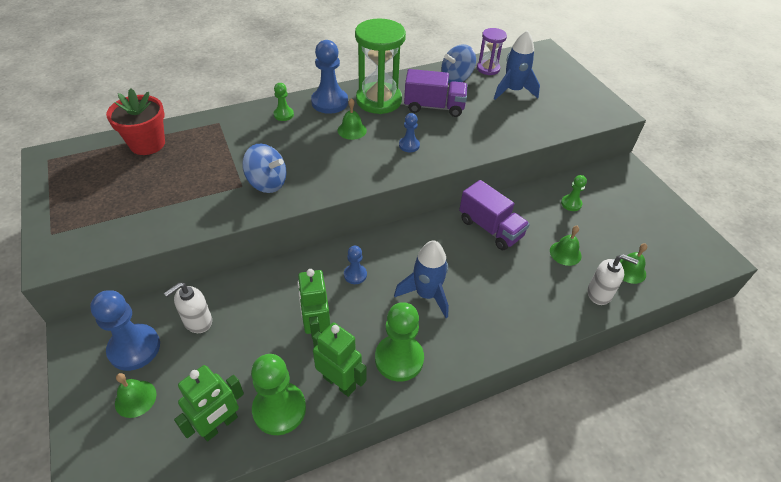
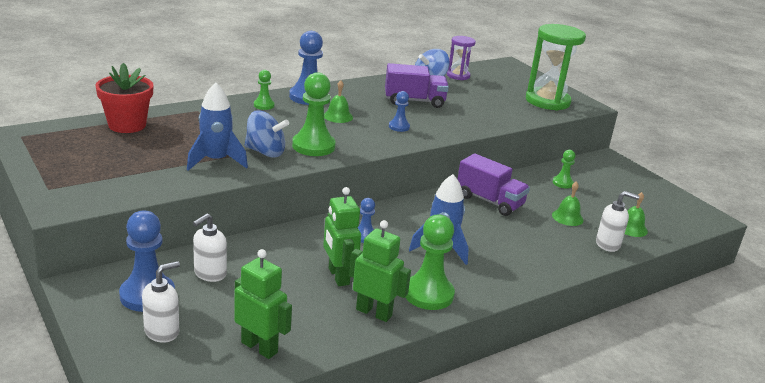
camera: 10 degrees left, 20 degrees down
green bell [115,373,157,418] -> white soap dispenser [142,261,180,343]
green robot [174,365,244,441] -> green robot turned 90 degrees counterclockwise [234,249,292,359]
green pawn [251,354,306,435] -> green pawn moved to [292,72,336,156]
green hourglass [355,19,406,114] -> green hourglass moved to [526,24,586,110]
blue rocket [494,30,540,100] -> blue rocket moved to [187,83,248,171]

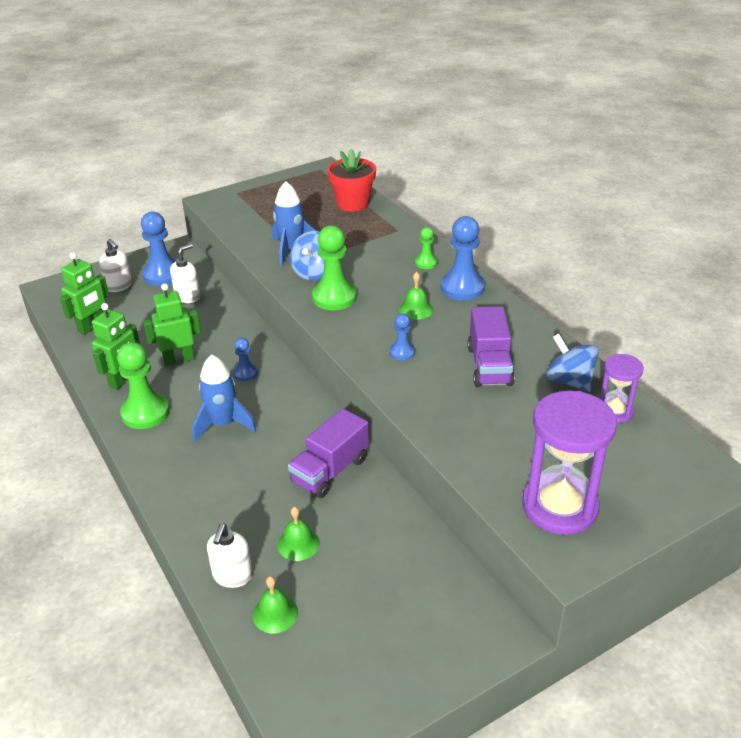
camera: 95 degrees right, 10 degrees up
white soap dispenser [193,213,227,282] -> white soap dispenser turned 90 degrees clockwise [170,244,200,303]
green hourglass [526,24,586,110] -> purple hourglass [522,391,617,535]
green pawn [553,150,576,188] -> none

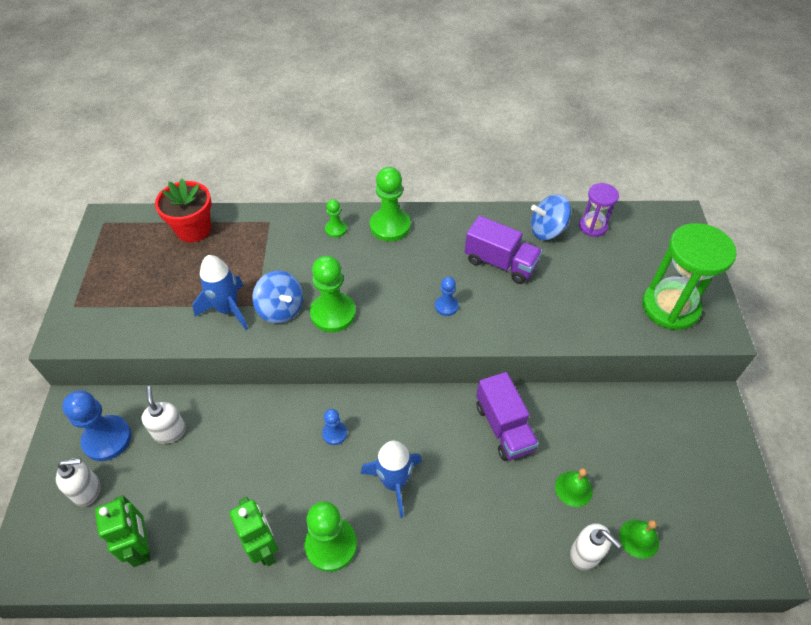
camera: 60 degrees left, 15 degrees up
green robot [143,284,201,366] -> none
green bell [399,272,433,320] -> none
blue pawn [441,216,485,301] -> green pawn [370,167,411,241]
purple hourglass [522,391,617,535] -> green hourglass [642,223,737,330]

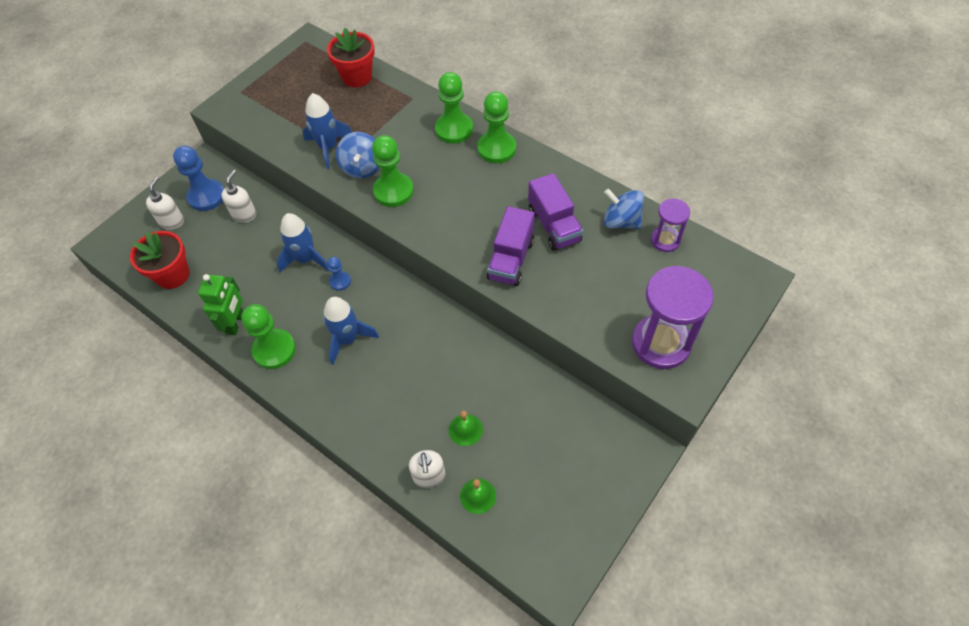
camera: 40 degrees right, 5 degrees up
white soap dispenser [56,458,100,506] -> white soap dispenser turned 105 degrees counterclockwise [146,177,184,230]
green robot [95,495,150,567] -> red flower pot [130,231,190,289]
green pawn [325,199,347,238] -> green pawn [435,72,473,144], size x1.89
blue pawn [435,277,459,316] -> none
purple truck [476,372,539,461] -> purple truck moved to [486,206,535,286]
green hourglass [642,223,737,330] -> purple hourglass [632,266,714,369]
none -> blue rocket [277,213,329,272]

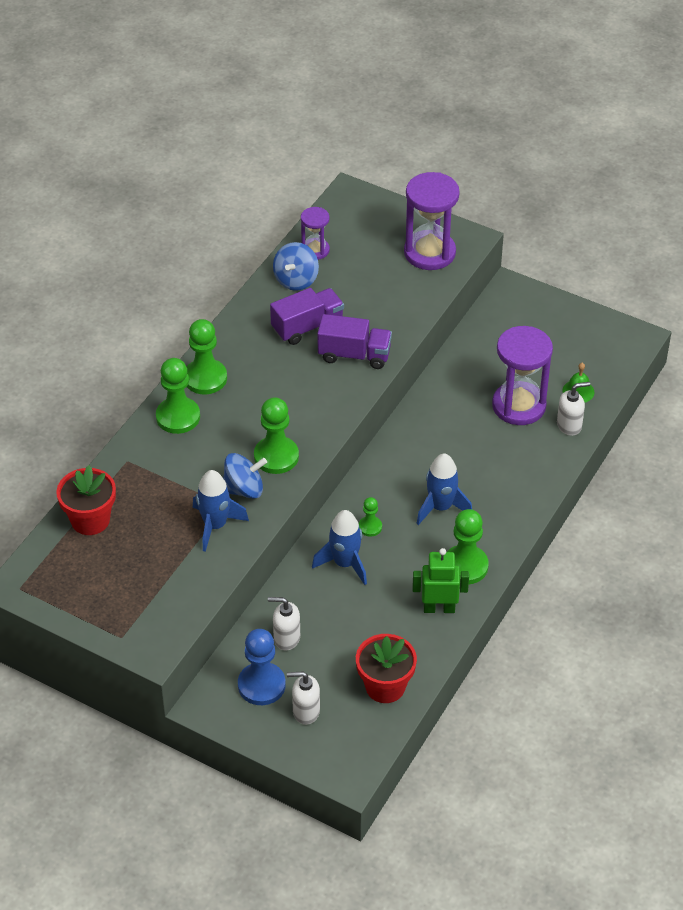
camera: 100 degrees left, 10 degrees down
blue pawn [327,257,351,291] -> green pawn [359,497,382,536]
green bell [449,411,483,446] -> purple hourglass [492,326,553,425]

